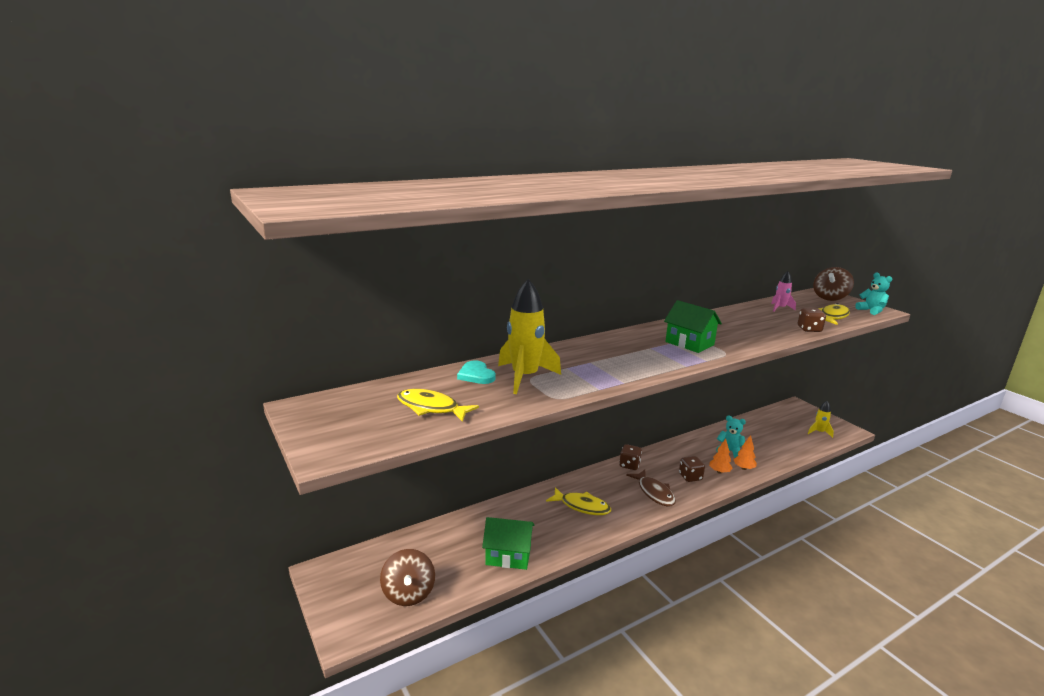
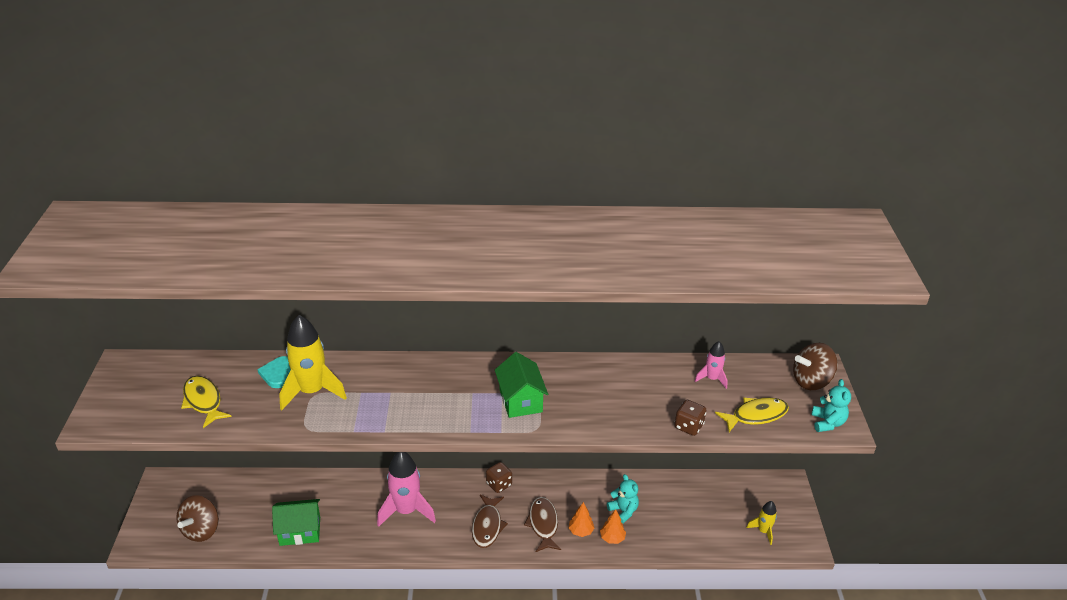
camera: 30 degrees right, 15 degrees up
green house [482,517,534,570] -> green house turned 45 degrees counterclockwise [272,499,320,546]
yellow fish [546,487,611,515] -> pink rocket [377,452,436,527]
brown dice [679,456,705,482] -> brown fish [524,497,561,552]

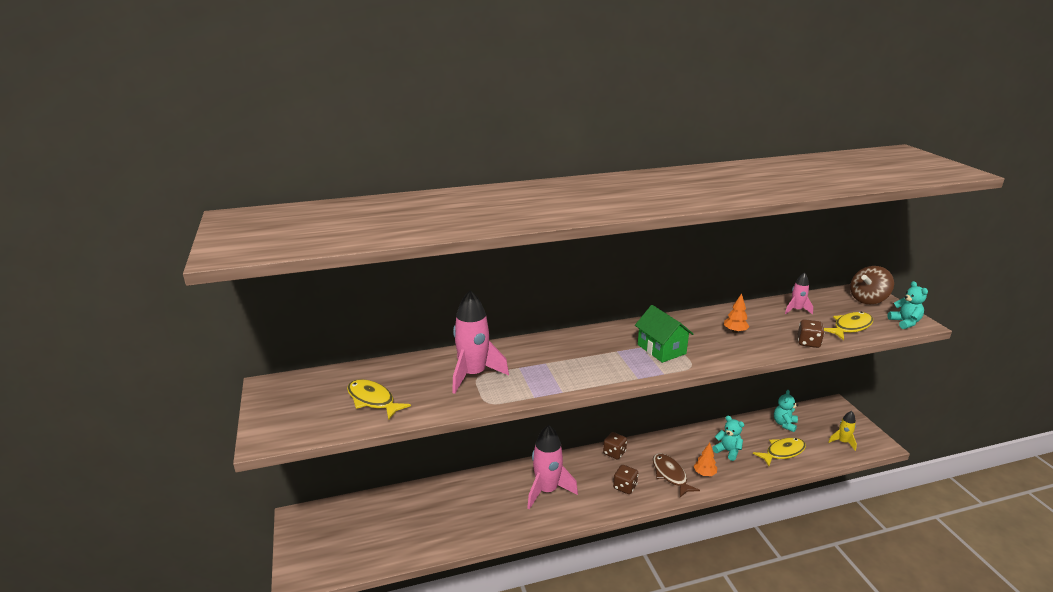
camera: 15 degrees left, 10 degrees down
brown spinning top [176,495,219,542] -> none
turquoise heart [257,356,291,388] -> none
green house [272,499,320,546] -> none
yellow rocket [279,315,347,410] -> pink rocket [452,290,509,394]
brown fish [472,494,508,548] -> brown dice [613,465,638,494]
orange tree [600,509,626,544] -> orange tree moved to [724,293,750,333]
none -> yellow fish [753,438,806,466]
none -> turquoise teddy bear [774,390,798,432]

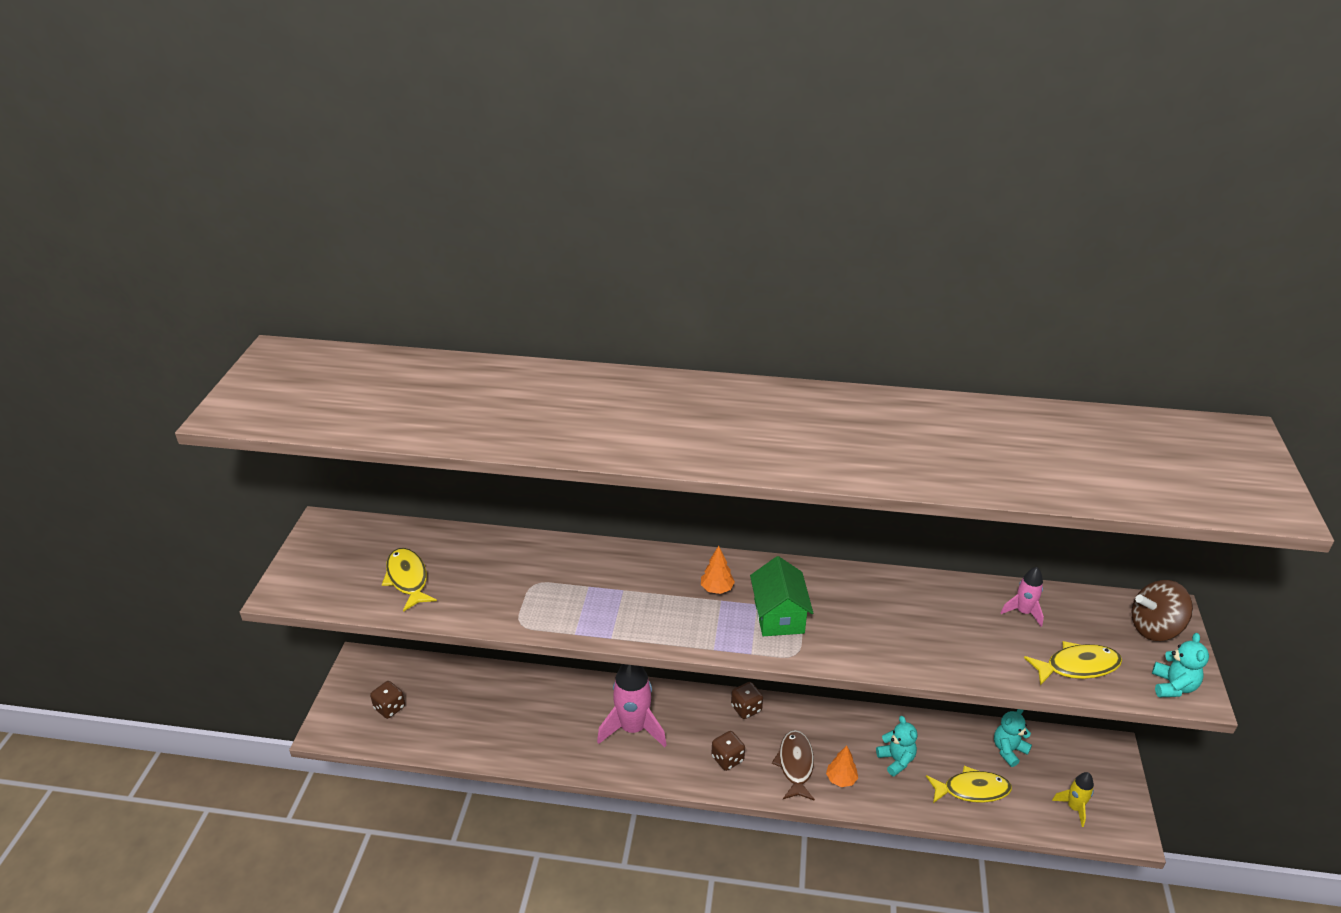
camera: 25 degrees right, 10 degrees up
pink rocket [452,290,509,394] -> none
orange tree [724,293,750,333] -> orange tree moved to [701,546,735,594]
brown dice [797,319,825,348] -> brown dice moved to [370,681,405,719]

